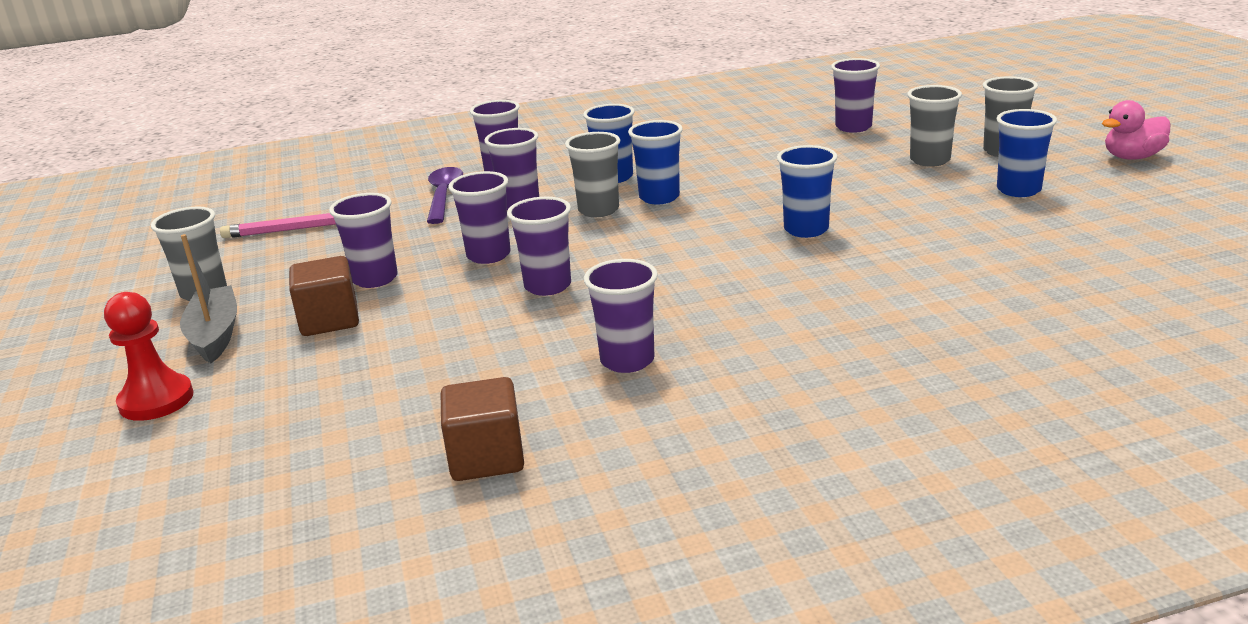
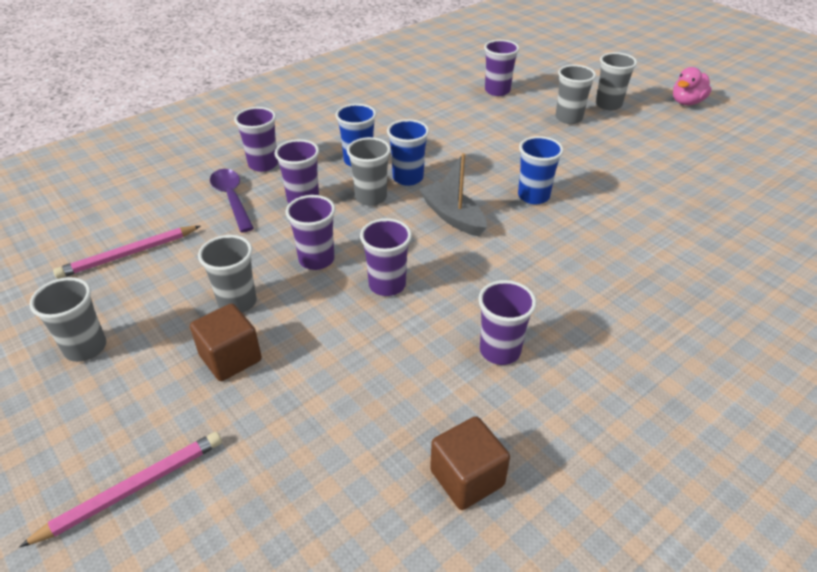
camera: 25 degrees left, 15 degrees up
red pawn [104,292,193,421] -> pink pencil [19,432,222,547]
grey boat [180,234,237,363] -> grey boat moved to [419,153,487,236]
purple cup [329,193,398,288] -> grey cup [198,235,257,313]
blue cup [996,109,1057,197] -> none

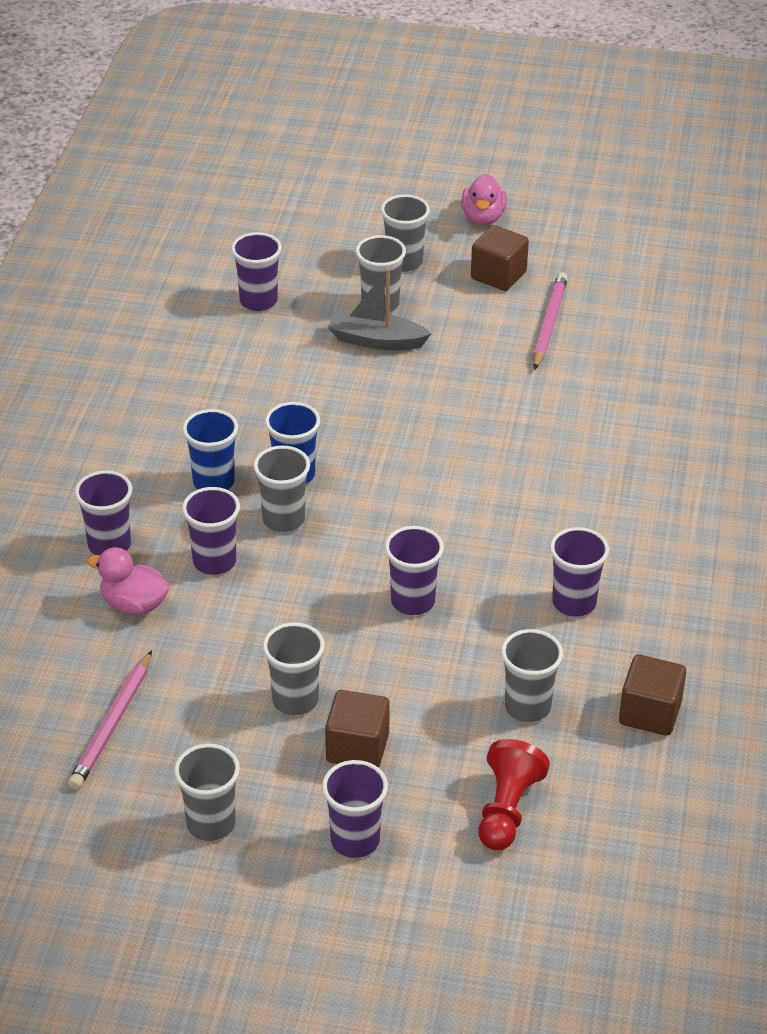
camera: 40 degrees left, 0 degrees up
pink pencil [19,432,222,547] -> pink pencil moved to [533,272,568,370]
purple spoon [210,169,254,233] -> pink duck [87,547,170,615]
purple cup [286,195,335,270] -> purple cup moved to [322,760,388,858]
grey boat [419,153,487,236] -> grey boat moved to [328,268,432,350]
blue cup [518,136,564,204] -> none
none -> brown cube [471,225,529,291]
none -> red pawn [479,739,550,850]
none -> grey cup [501,629,563,722]

